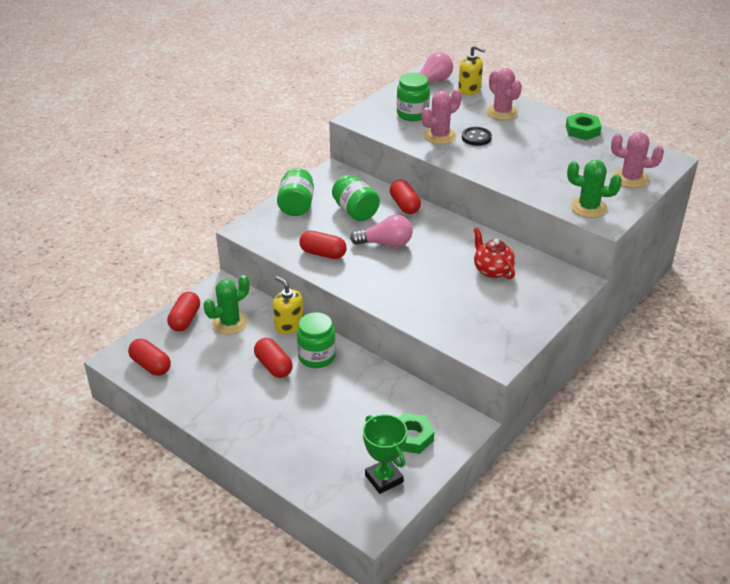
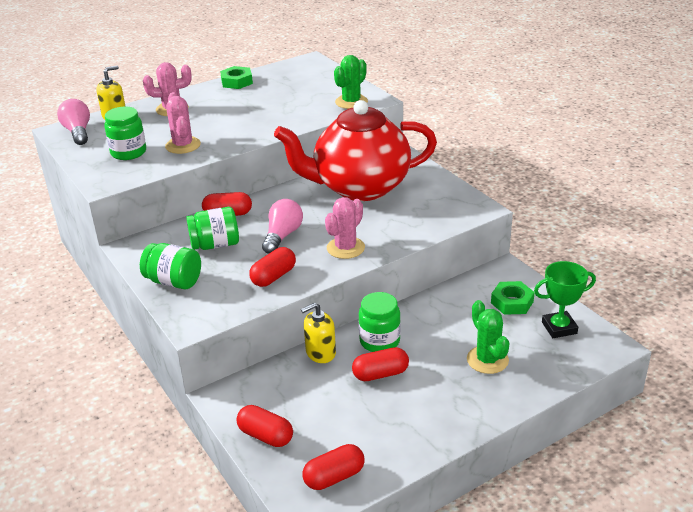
camera: 70 degrees left, 5 degrees down
green cactus [203,275,249,335] -> green cactus moved to [467,300,509,374]
black button [462,127,492,146] -> none
red teapot [474,227,515,279] -> red teapot [274,100,437,201], size x2.46
pink cactus [611,132,664,188] -> pink cactus moved to [325,197,365,259]

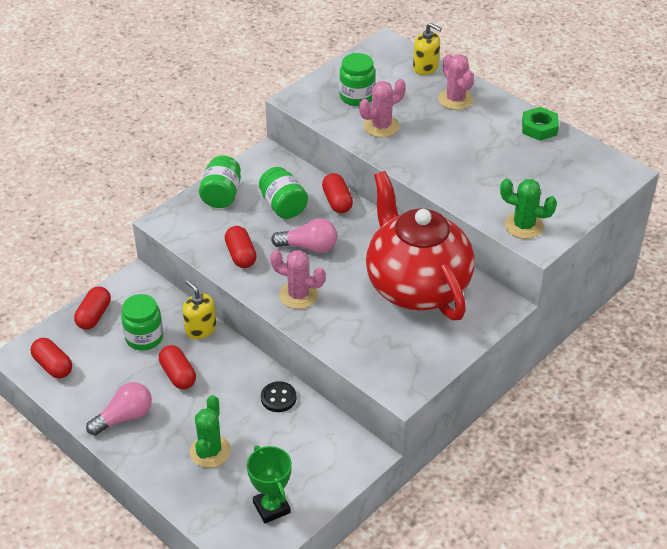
camera: 75 degrees right, 10 degrees up
pink light bulb [57,99,90,145] -> pink light bulb moved to [86,382,152,435]
red capsule [249,247,296,287] -> red capsule turned 45 degrees clockwise [225,226,257,268]
green jar [359,292,401,352] -> green jar moved to [121,294,163,351]
green cactus [467,300,509,374] -> green cactus turned 45 degrees counterclockwise [190,395,231,468]
green nut [491,281,535,315] -> none
none -> black button [261,381,296,412]

